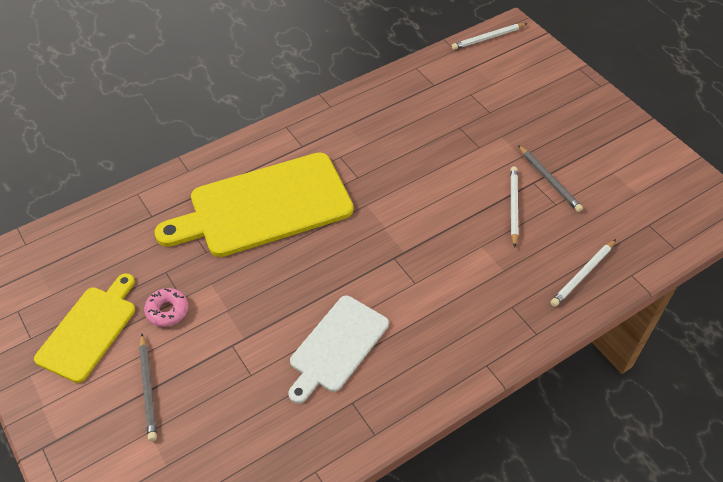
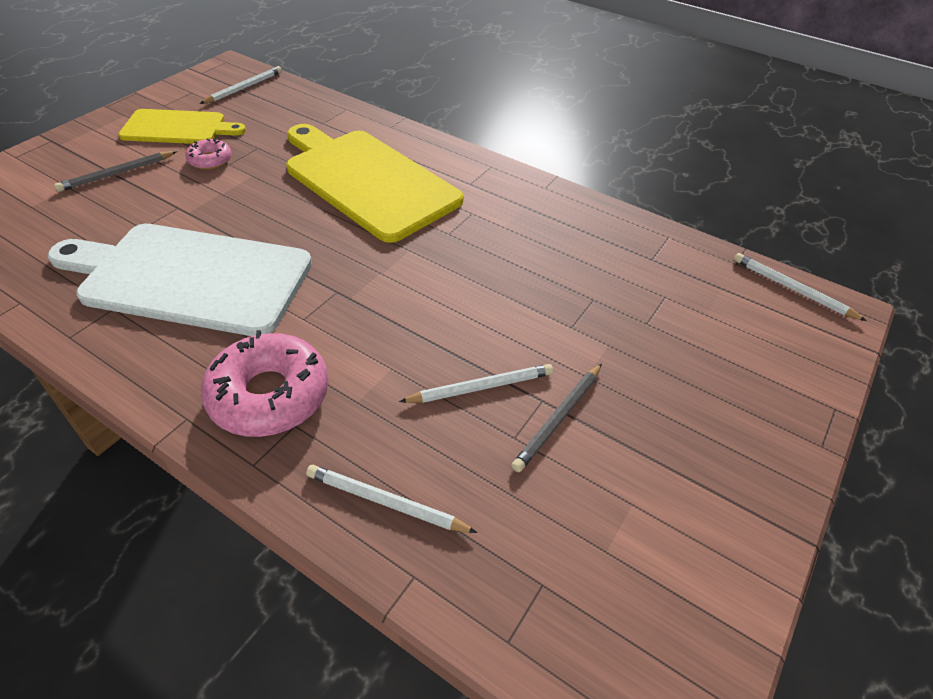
camera: 65 degrees right, 5 degrees down
white cutting board [288,296,389,404] -> white cutting board [48,224,312,336], size x1.71
none -> white pencil [200,66,282,104]
none -> pink donut [201,330,329,437]

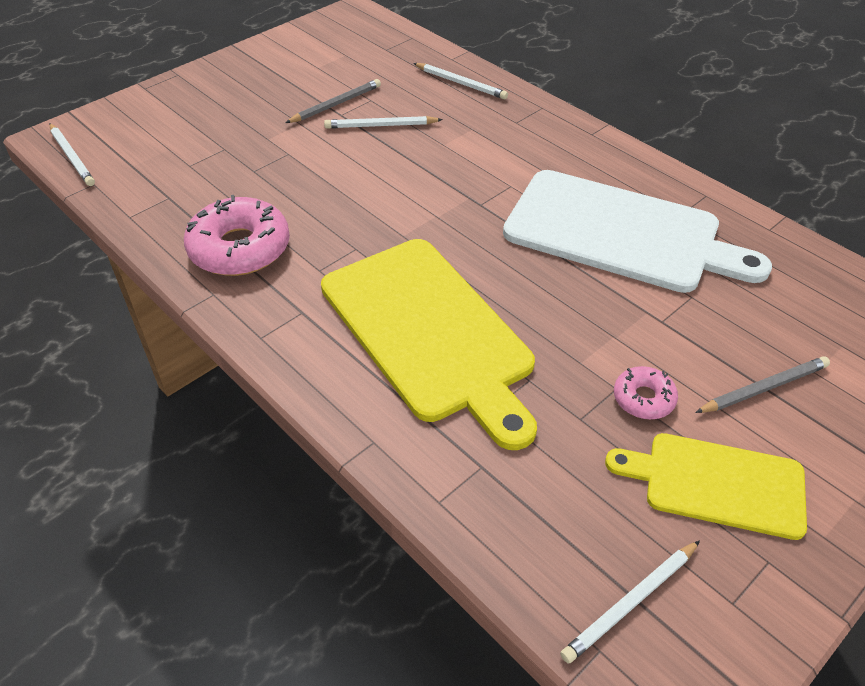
camera: 165 degrees left, 0 degrees up
pink donut [201,330,329,437] -> pink donut moved to [184,195,290,276]

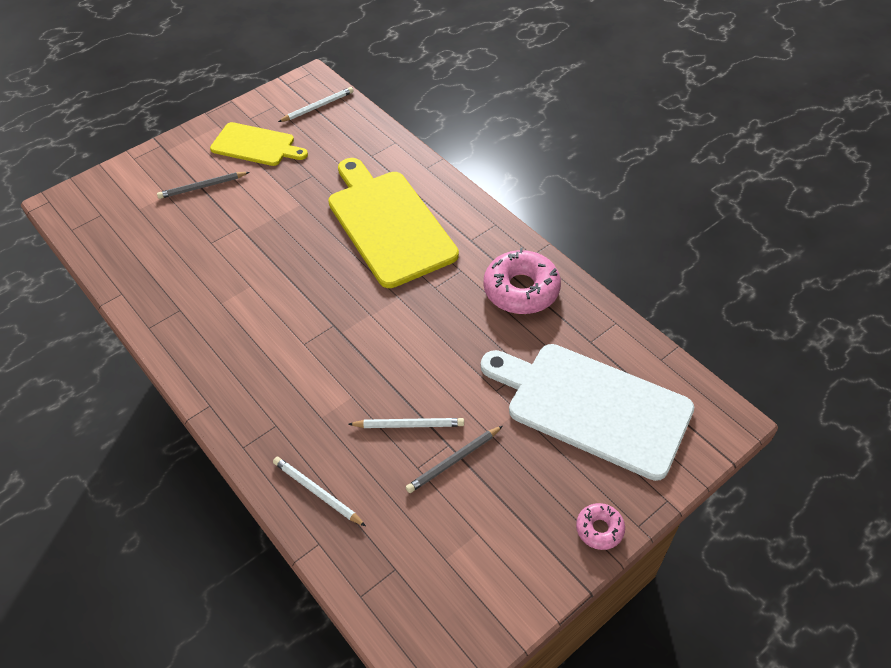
camera: 175 degrees left, 5 degrees up
white pencil [49,124,95,186] -> none
white cutting board [503,170,772,293] -> white cutting board moved to [481,344,694,481]
pink donut [614,366,678,419] -> pink donut moved to [576,503,625,550]

